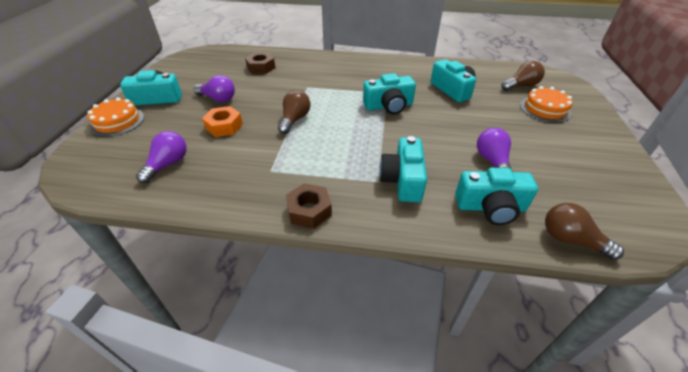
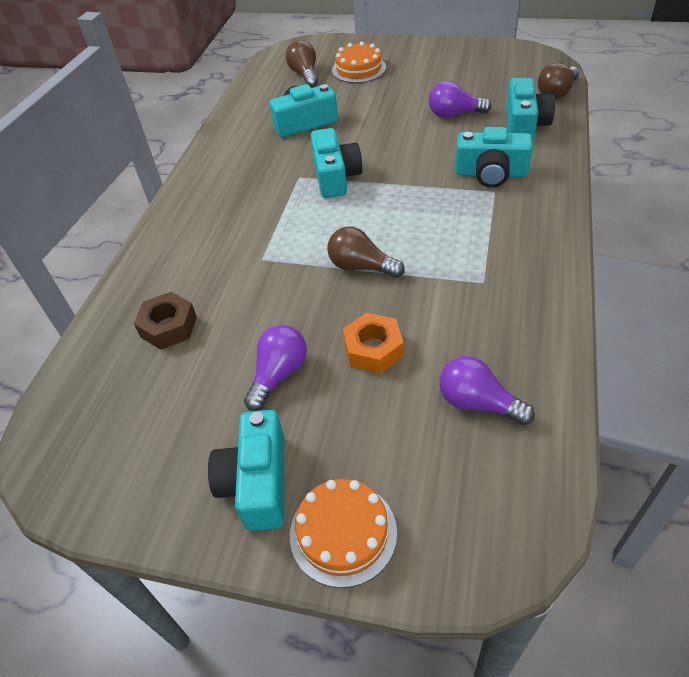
camera: 80 degrees left, 5 degrees up
brown nut [286,183,332,229] -> none

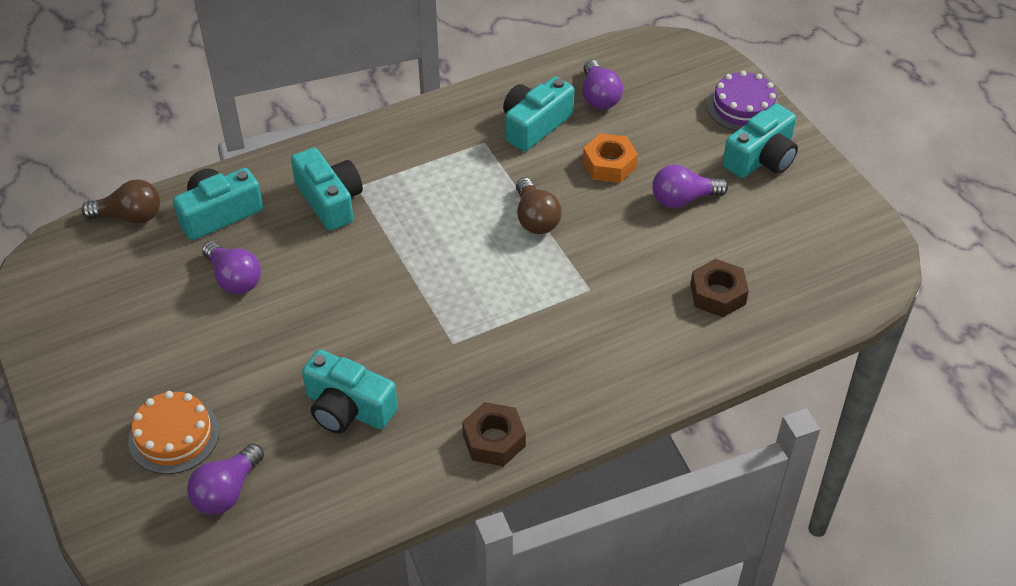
camera: 135 degrees left, 0 degrees up
brown light bulb [286,40,318,87] -> purple light bulb [187,443,264,515]
orange cake [290,479,397,588] -> purple cake [707,71,779,131]
turquoise camera [311,128,362,198] -> turquoise camera moved to [503,77,574,152]
none -> brown nut [462,402,526,466]

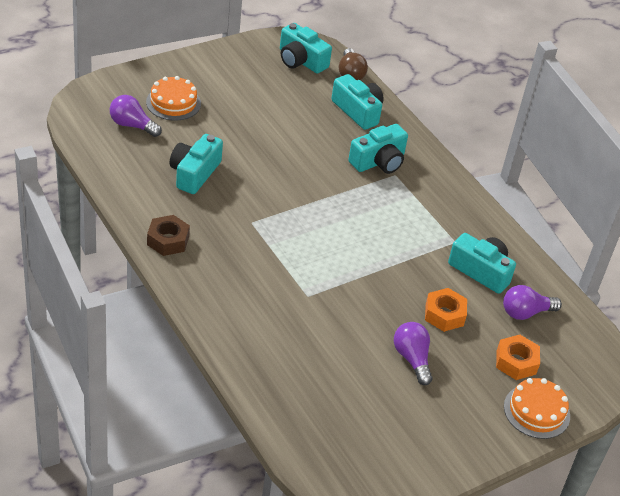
camera: 80 degrees right, 5 degrees down
purple light bulb [202,241,261,294] -> none
brown light bulb [516,178,561,234] -> none
brown nut [690,259,749,317] -> none
purple cake [707,71,779,131] -> orange cake [504,378,570,439]
turquoise camera [723,104,798,178] -> turquoise camera moved to [280,23,332,74]
none -> orange nut [496,335,540,380]

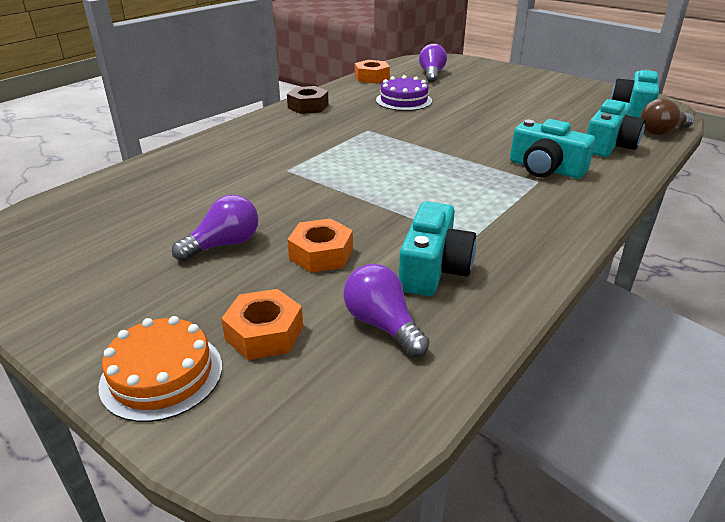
camera: 75 degrees right, 10 degrees down
orange cake [146,76,201,121] -> none
turquoise camera [170,134,223,194] -> purple cake [376,75,432,111]
none -> orange nut [355,60,390,84]

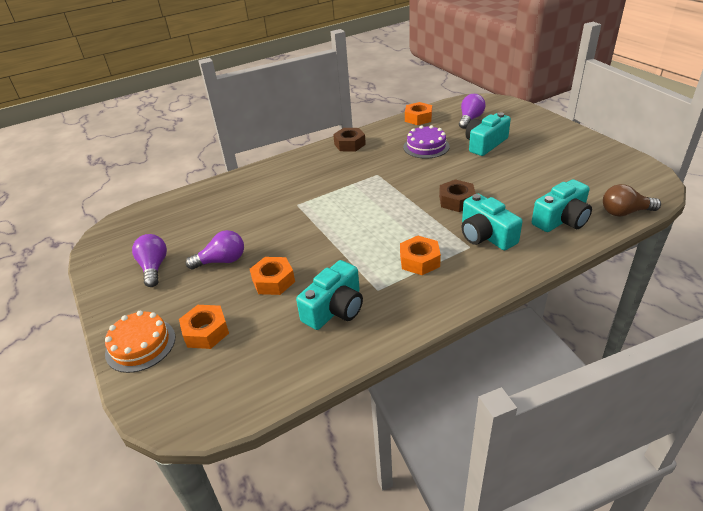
camera: 25 degrees right, 5 degrees up
purple light bulb [344,264,430,357] -> purple light bulb moved to [132,234,167,287]
turquoise camera [611,69,659,118] -> turquoise camera moved to [466,112,511,156]
none -> orange nut [400,236,441,275]
none -> brown nut [439,179,476,212]

